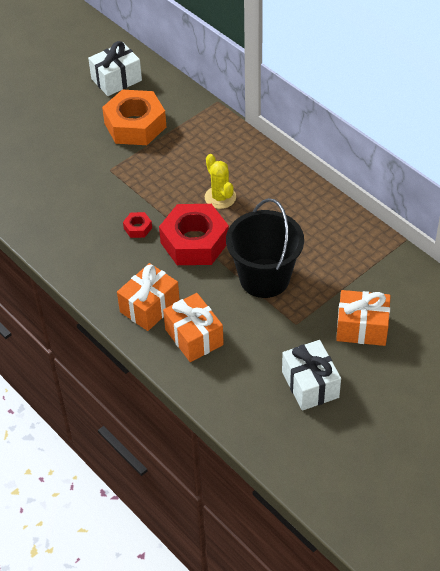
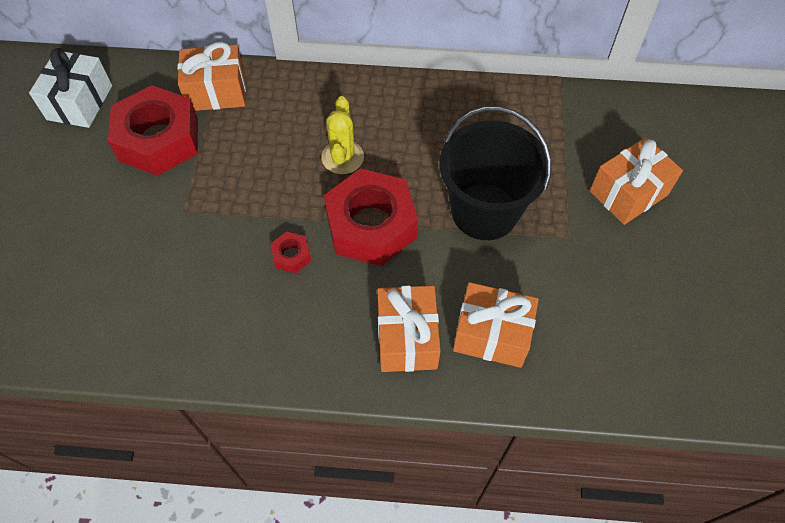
camera: 45 degrees left, 10 degrees up
orange nut [102,90,166,145] -> red nut [108,85,198,176]
yellow cactus [205,154,236,209] -> yellow cactus turned 75 degrees clockwise [321,96,364,174]
white gift [282,340,341,411] -> none
none -> orange gift [177,42,246,111]

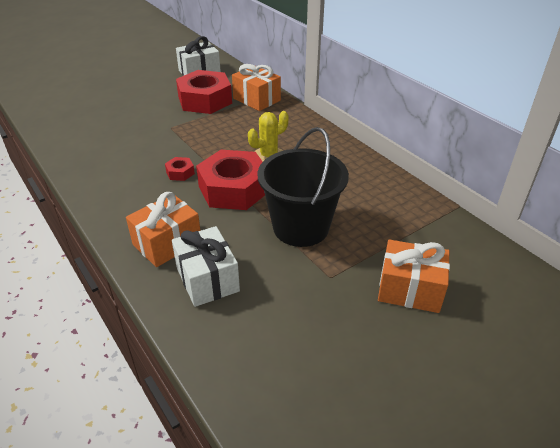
camera: 50 degrees right, 20 degrees down
orange gift [453,282,539,368] -> white gift [172,226,240,307]

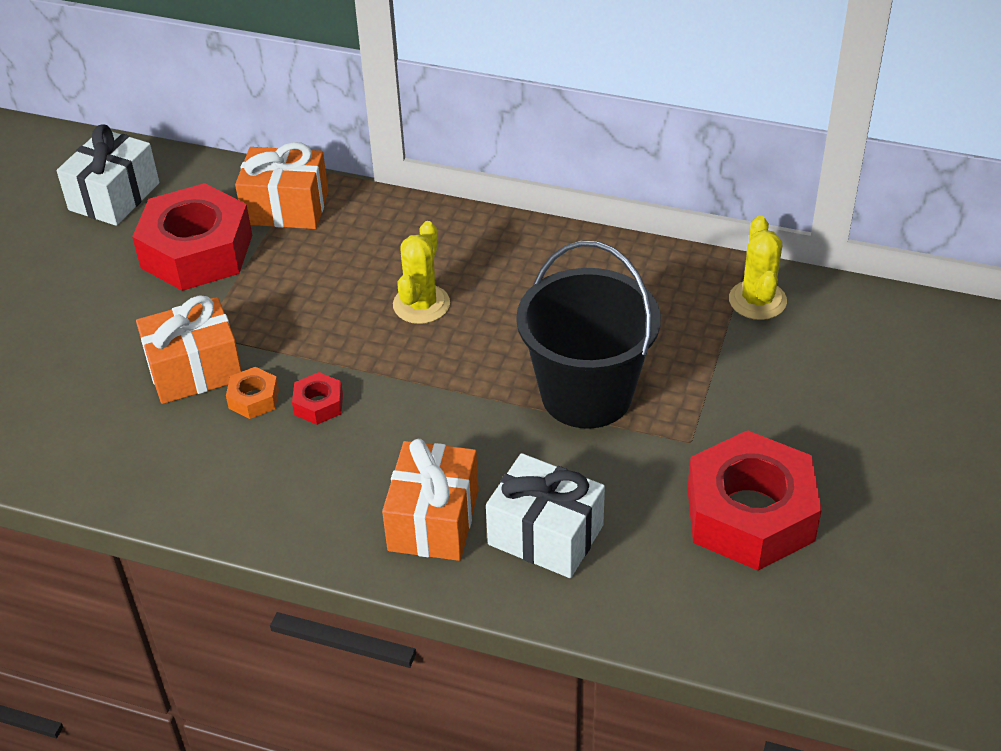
camera: 35 degrees left, 5 degrees up
red nut [196,150,265,210] -> red nut moved to [687,430,822,570]
orange gift [378,239,450,313] -> orange gift moved to [136,295,242,404]
none -> orange nut [226,367,279,419]
none -> yellow cactus [729,216,787,320]

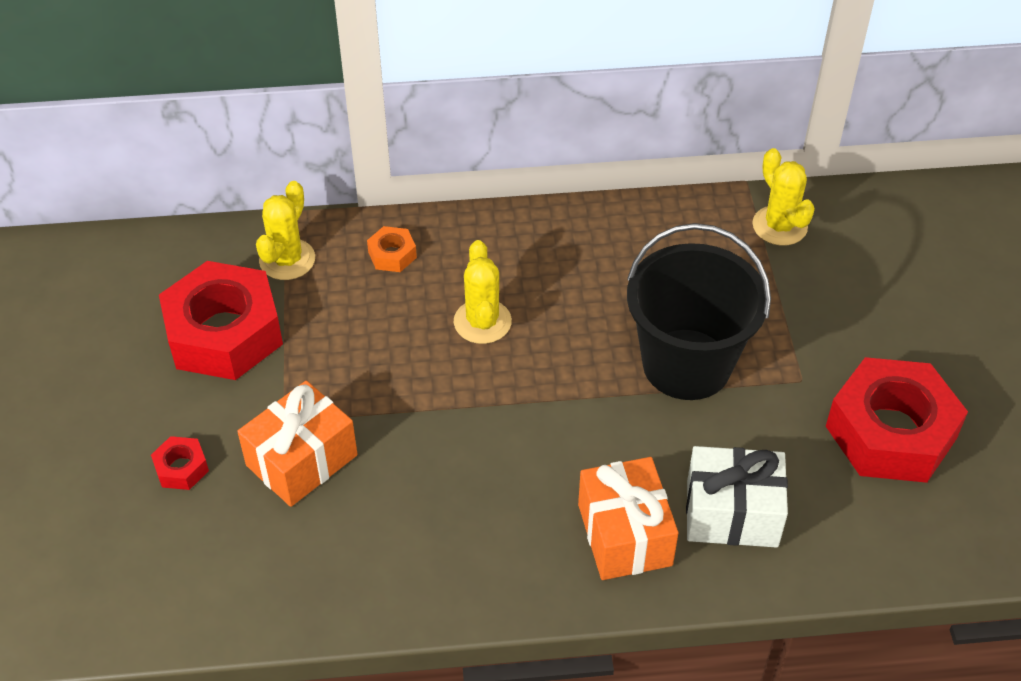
camera: 25 degrees left, 5 degrees up
white gift [56,125,159,226] -> none
orange nut [226,367,279,419] -> orange nut moved to [367,226,417,272]
orange gift [235,142,328,229] -> yellow cactus [256,181,315,280]
red nut [292,372,343,425] -> red nut moved to [151,436,209,490]

